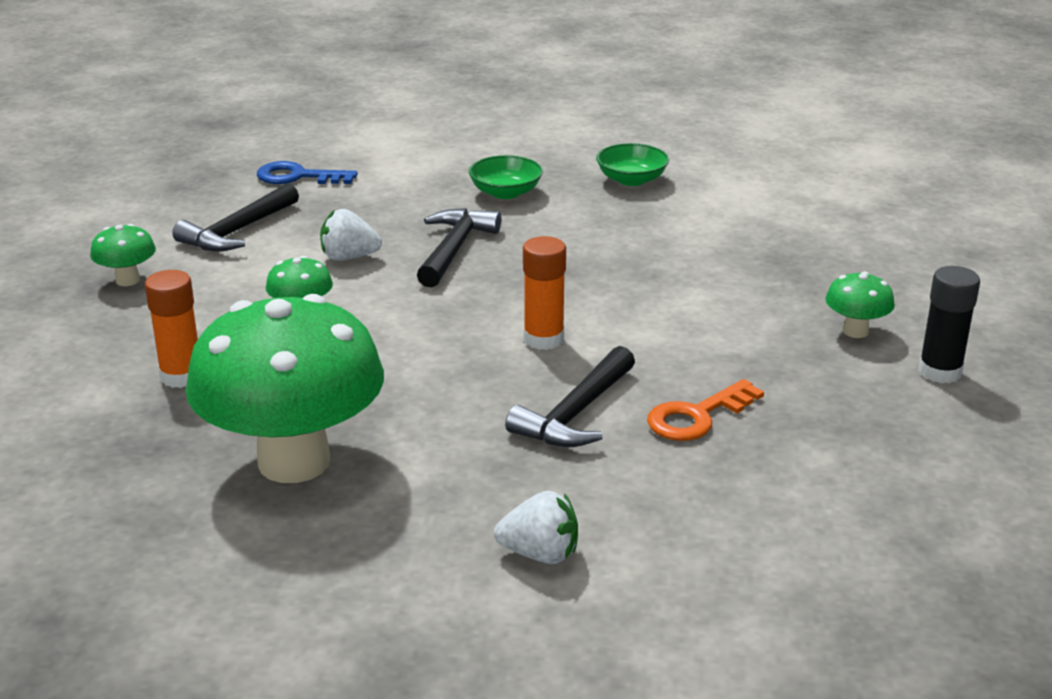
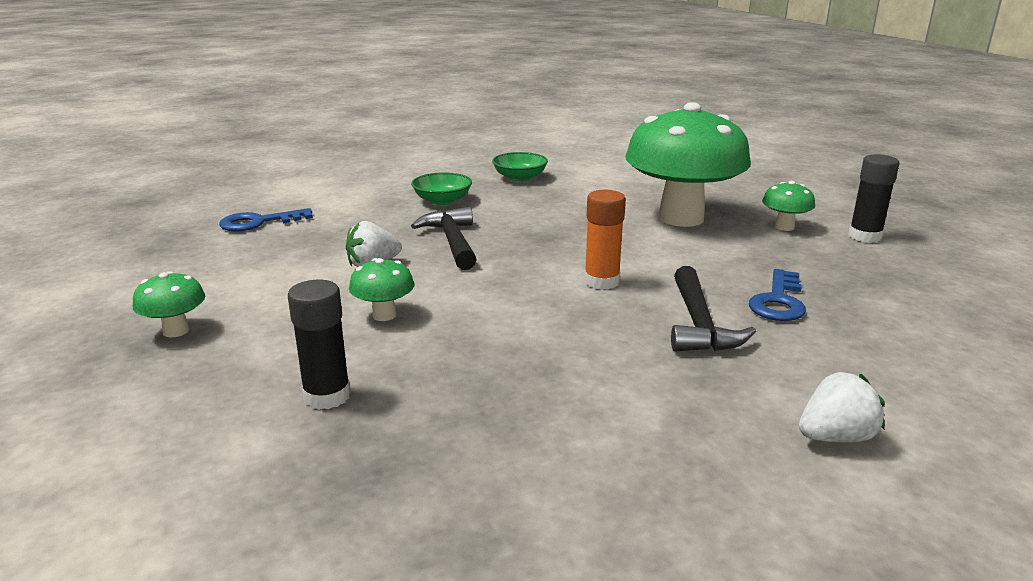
camera: 30 degrees left, 5 degrees down
orange glue stick [145,270,198,388] -> black glue stick [288,280,351,410]
black hammer [172,183,299,251] -> none
green mushroom [186,294,384,483] -> green mushroom moved to [625,102,751,227]
orange key [647,379,764,441] -> blue key [749,269,806,321]

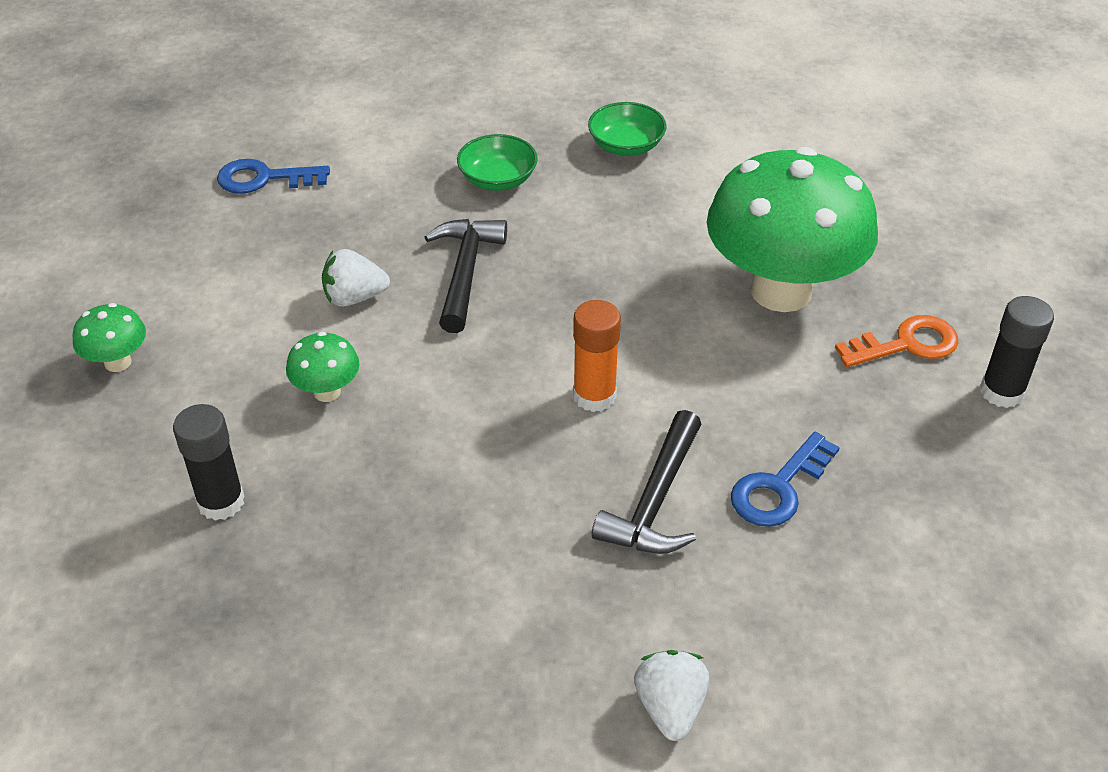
camera: 20 degrees right, 20 degrees up
green mushroom [762,181,815,231] -> orange key [835,315,959,367]
white strawberry [799,372,885,443] -> white strawberry turned 90 degrees counterclockwise [634,650,710,741]

